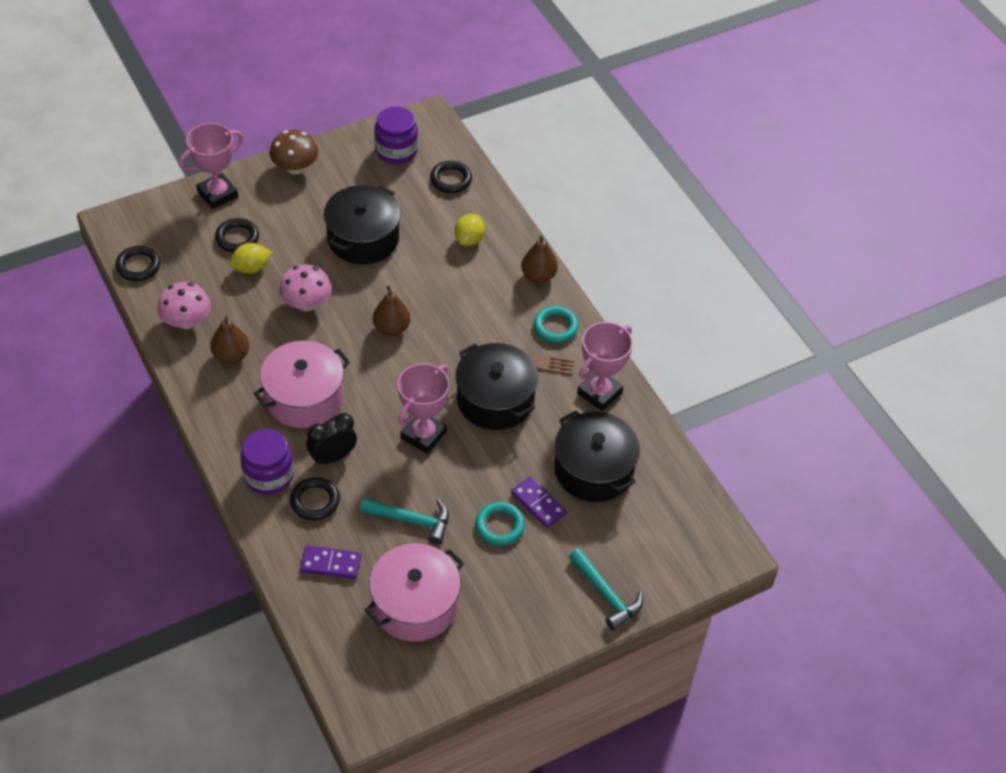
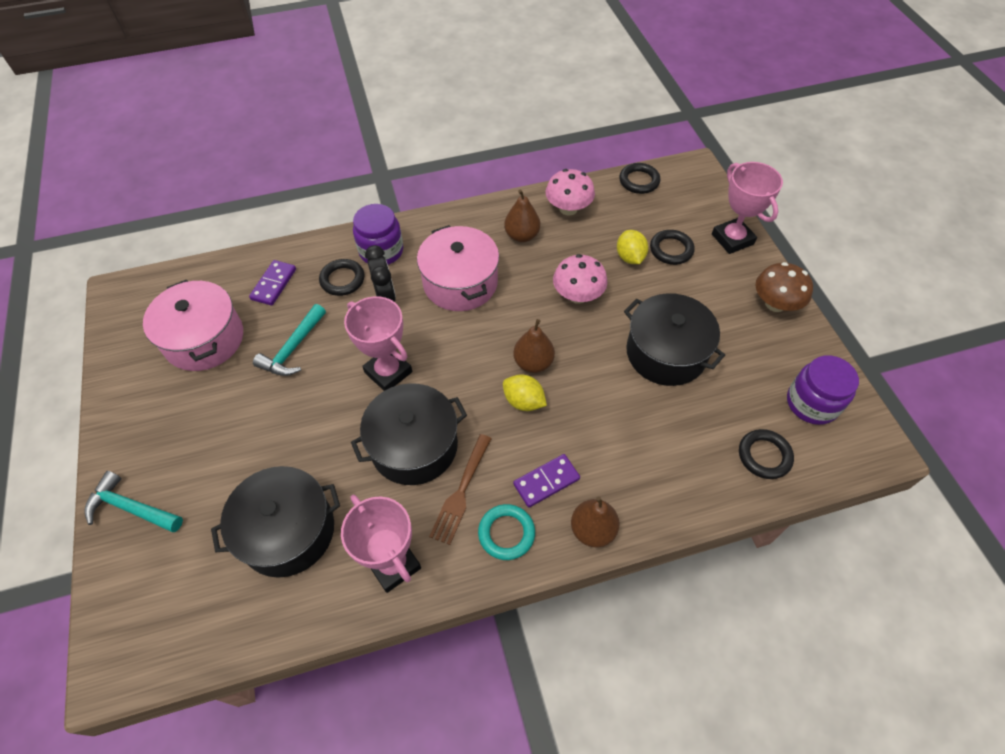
camera: 105 degrees right, 5 degrees up
yellow lemon [455,214,485,246] -> yellow lemon moved to [503,374,547,411]
turquoise ring [475,502,525,546] -> none
purple domino [511,476,567,528] -> purple domino moved to [513,454,580,508]
turquoise hammer [569,548,643,631] -> turquoise hammer turned 45 degrees clockwise [85,471,183,532]

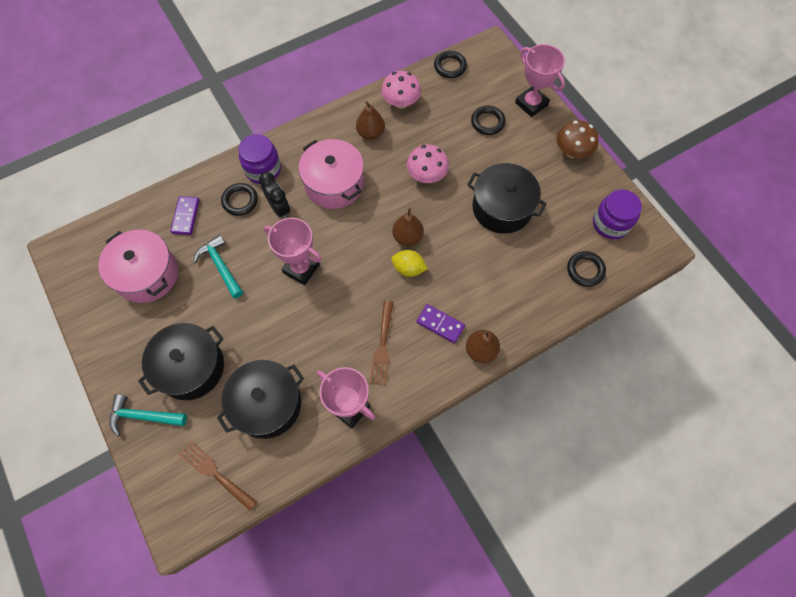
camera: 15 degrees left, 10 degrees up
turquoise hammer [253,304,326,376] -> turquoise hammer turned 135 degrees clockwise [193,235,243,298]
black pot [351,383,467,485] -> black pot moved to [138,323,224,400]
turquoise ring [478,504,535,560] -> none
purple domino [513,454,580,508] -> purple domino turned 75 degrees clockwise [416,304,465,343]
yellow lemon [617,230,648,264] -> none
none -> brown fork [179,441,257,511]

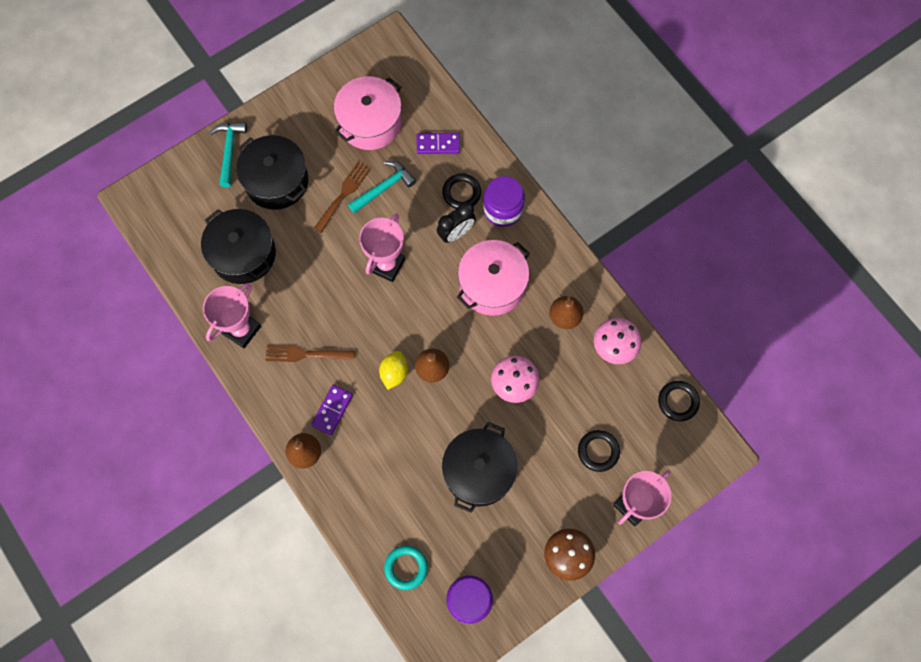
camera: 85 degrees right, 5 degrees up
brown fork [179,441,257,511] -> brown fork moved to [314,162,371,233]
black ring [567,251,606,287] -> turquoise ring [384,545,428,590]

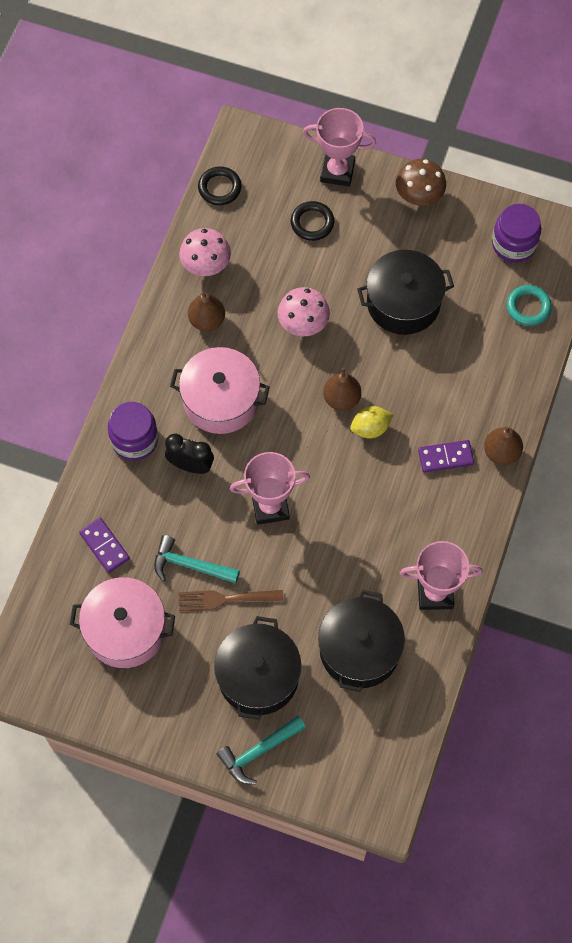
camera: 125 degrees left, 5 degrees down
brown fork [265,345,355,362] -> none
black ring [442,173,481,209] -> none

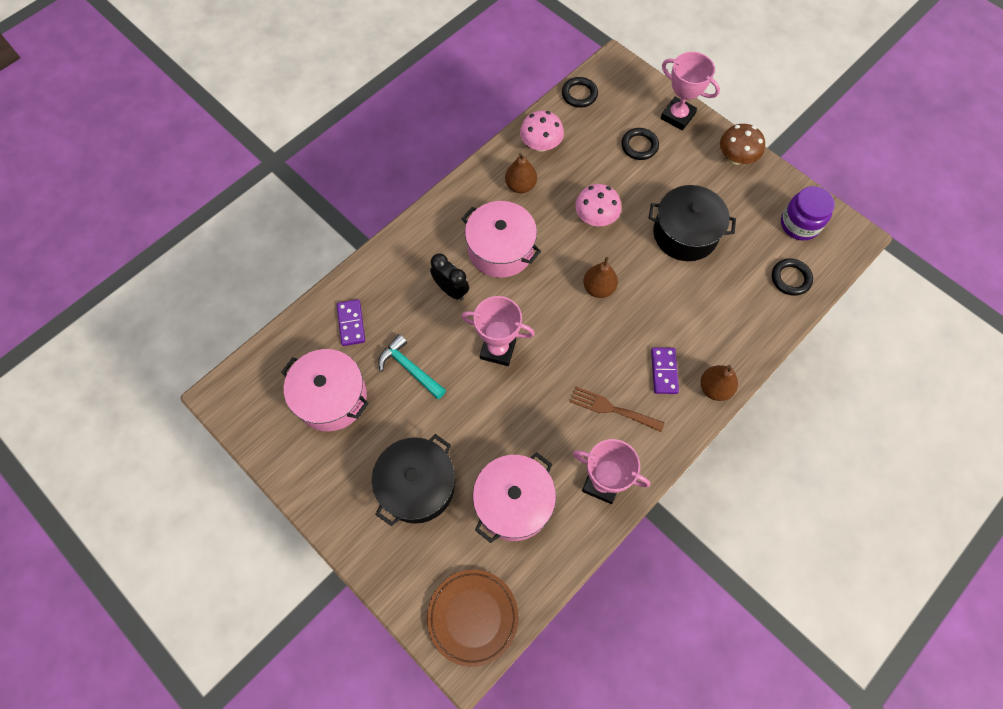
camera: 25 degrees right, 0 degrees up
purple jar [108,402,158,461] -> none
brown fork [178,590,283,611] -> brown fork moved to [570,387,664,432]
turquoise hammer [217,715,306,785] -> none
black pot [318,590,405,692] -> pink pot [473,452,556,543]
yellow lemon [350,406,393,438] -> none
purple domino [418,440,474,472] -> purple domino turned 75 degrees clockwise [651,348,679,394]
turquoise ring [507,285,552,326] -> black ring [772,258,813,296]
none -> brown plate [427,570,519,667]

